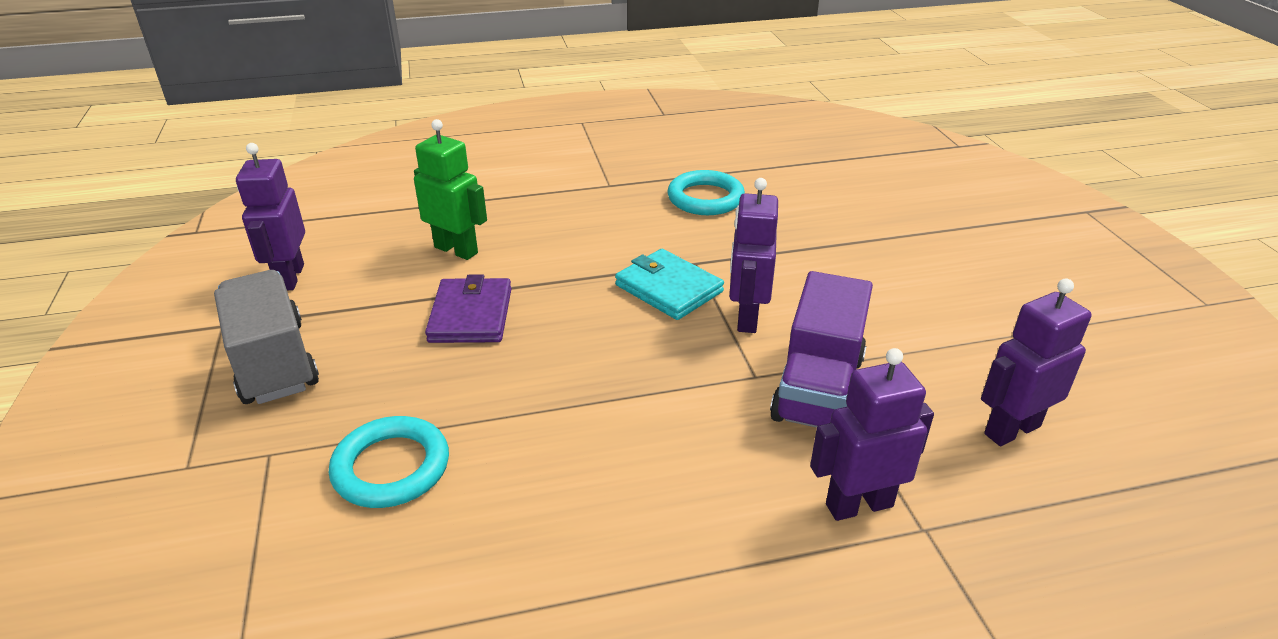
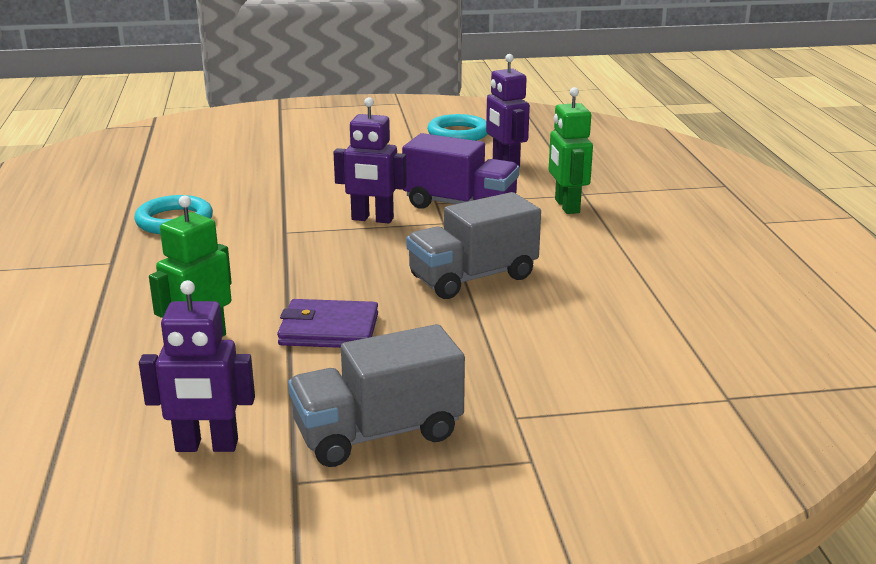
camera: 85 degrees left, 10 degrees down
turquoise ring [329,416,449,508] -> turquoise ring moved to [427,114,487,141]
turquoise wallet [615,249,724,320] -> none
purple robot [810,348,934,521] -> green robot [549,87,593,214]
none -> grey truck [406,192,541,299]

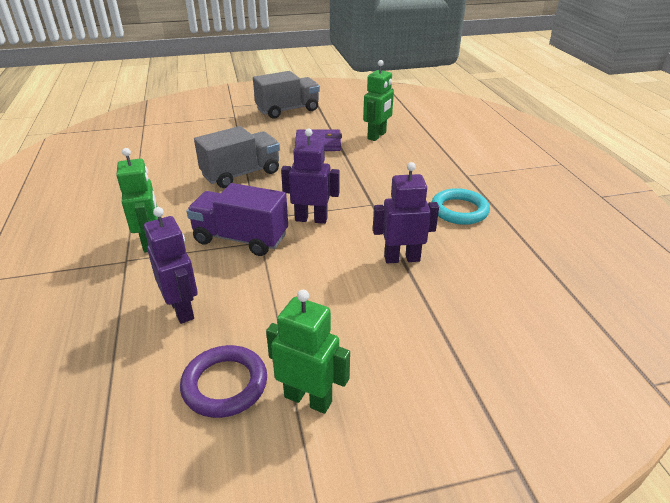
camera: 175 degrees right, 10 degrees up
purple robot [139,280,255,452] -> purple robot moved to [373,162,439,264]
turquoise ring [427,114,487,141] -> purple ring [180,345,267,418]
none -> green robot [266,290,350,414]

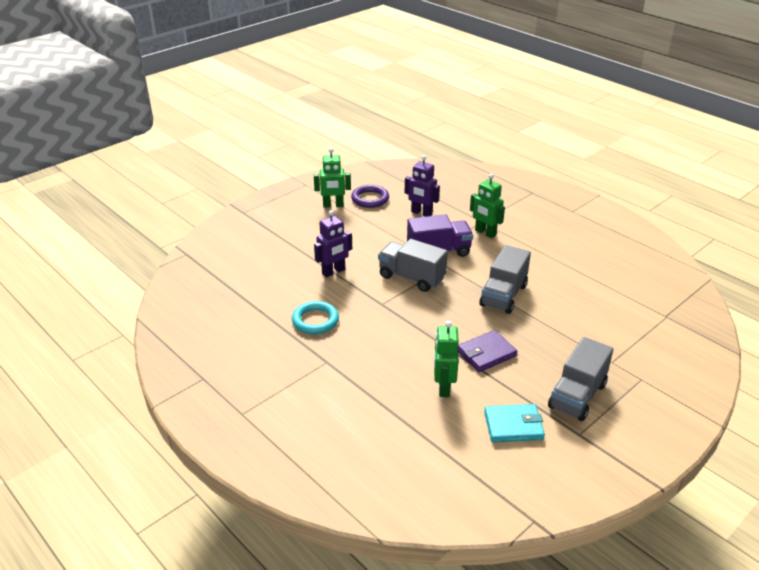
camera: 150 degrees right, 0 degrees up
purple robot [281,128,340,224] -> grey truck [378,239,448,292]
none -> turquoise wallet [484,404,545,442]

